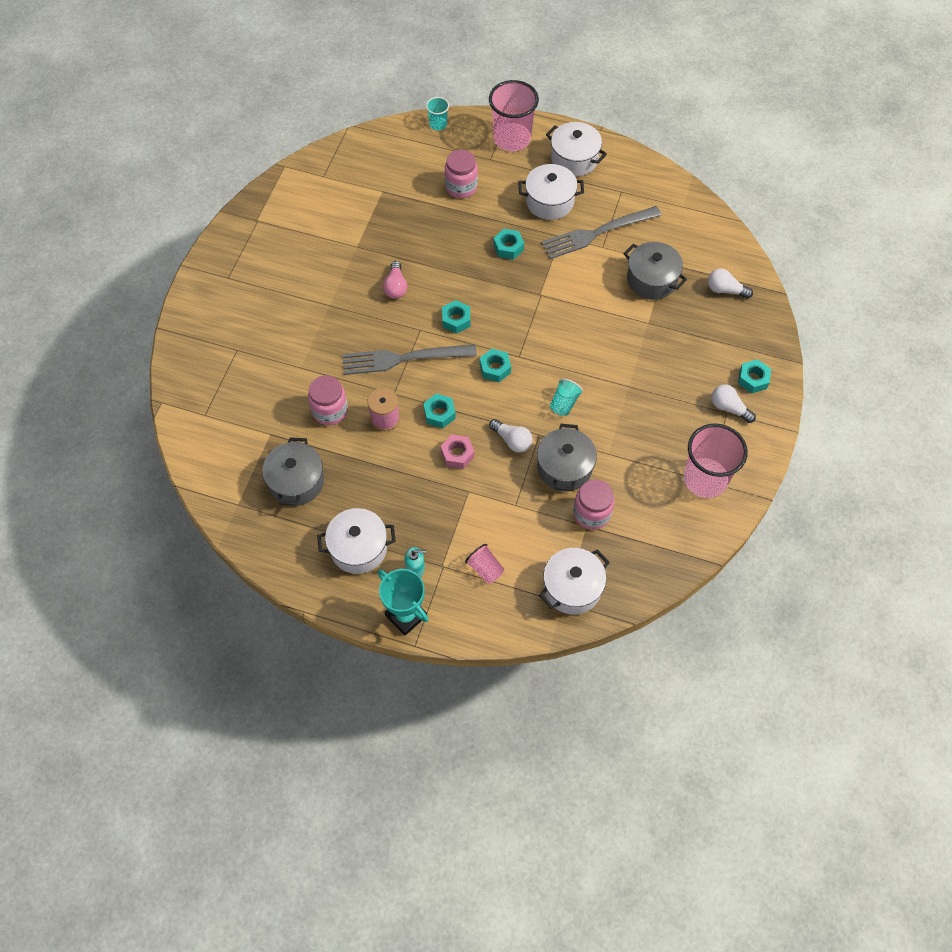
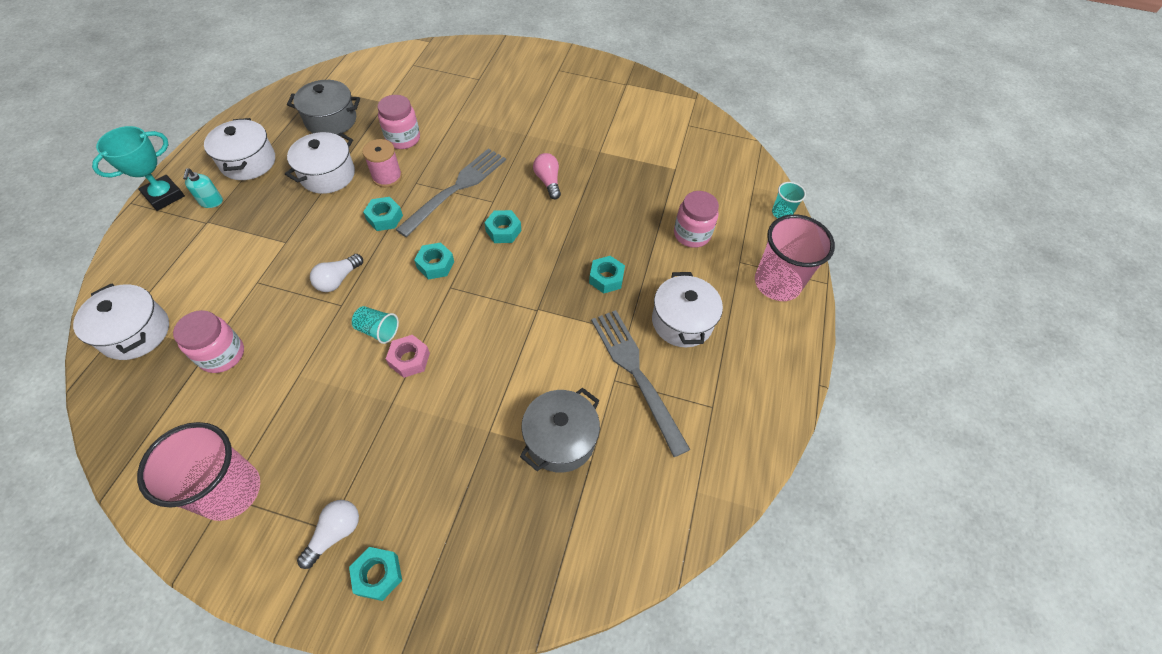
camera: 85 degrees right, 5 degrees down
grey fork [342,344,477,375] -> grey fork turned 45 degrees clockwise [396,148,506,237]
pink light bulb [383,261,407,299] -> pink light bulb turned 75 degrees clockwise [533,153,561,199]
pink nut [440,435,475,469] -> pink nut moved to [386,335,430,378]
pink cup [465,544,504,584] -> none
grey pot [537,424,597,492] -> none
white pot [546,122,607,176] -> white pot moved to [285,132,355,194]
white light bulb [708,268,753,299] -> none

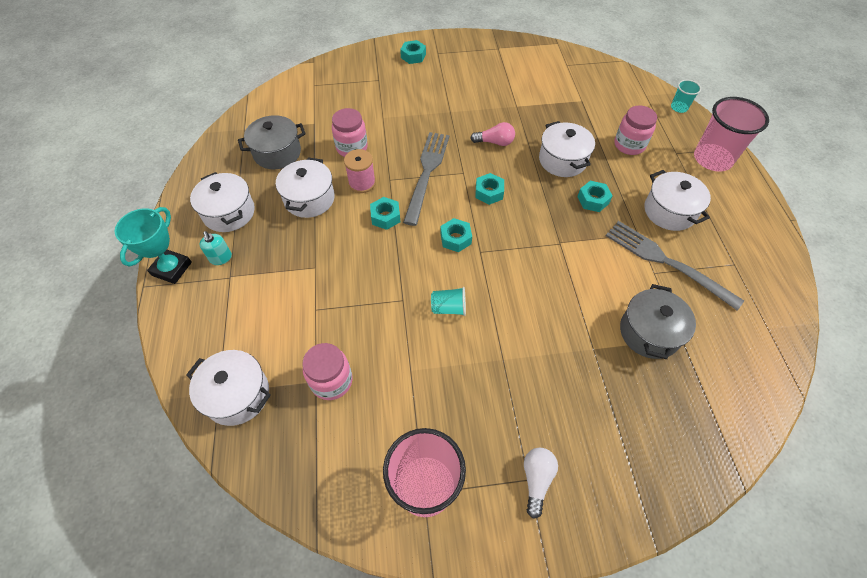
camera: 20 degrees left, 0 degrees up
white light bulb [310,254,363,292] -> none
turquoise nut [349,547,402,601] -> turquoise nut moved to [400,40,426,64]
pink nut [386,335,430,378] -> none
pink light bulb [533,153,561,199] -> pink light bulb turned 135 degrees clockwise [470,122,515,146]
none -> white pot [539,121,595,177]

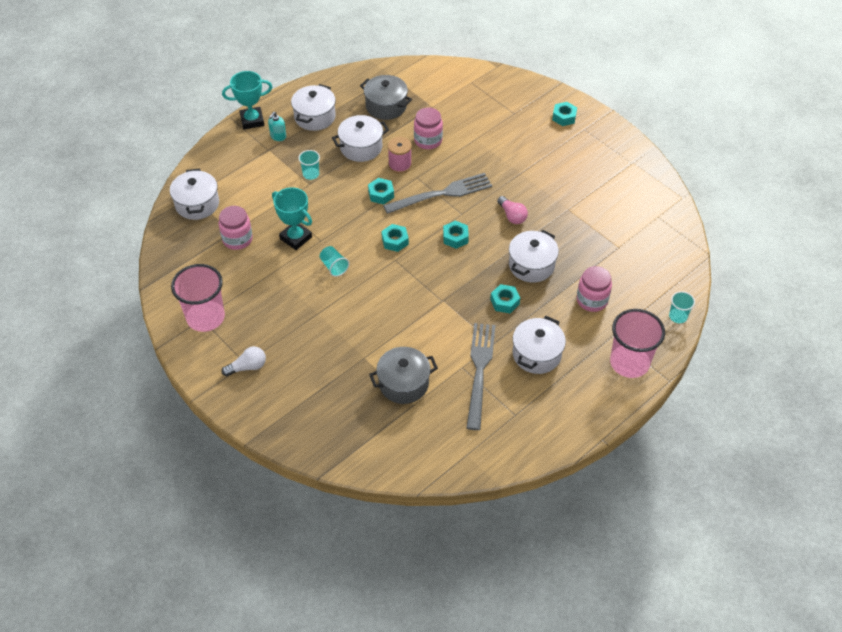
camera: 55 degrees right, 5 degrees down
none -> turquoise trophy [272,187,312,250]
none -> turquoise cup [298,150,320,180]

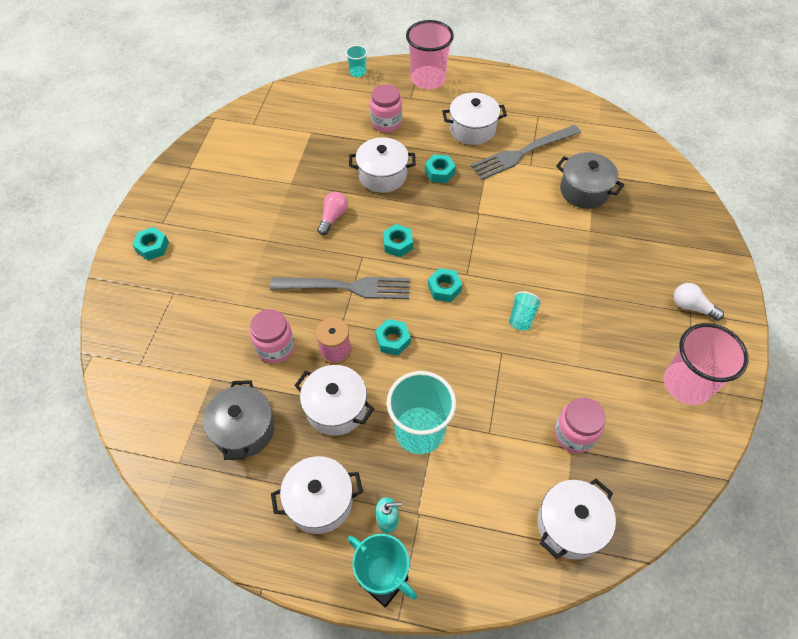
camera: 125 degrees left, 5 degrees up
turquoise trophy [272,187,312,250] -> none
turquoise cup [298,150,320,180] -> turquoise cup [387,371,456,454], size x2.09
grey fork [383,173,492,214] -> grey fork turned 150 degrees clockwise [270,277,410,299]

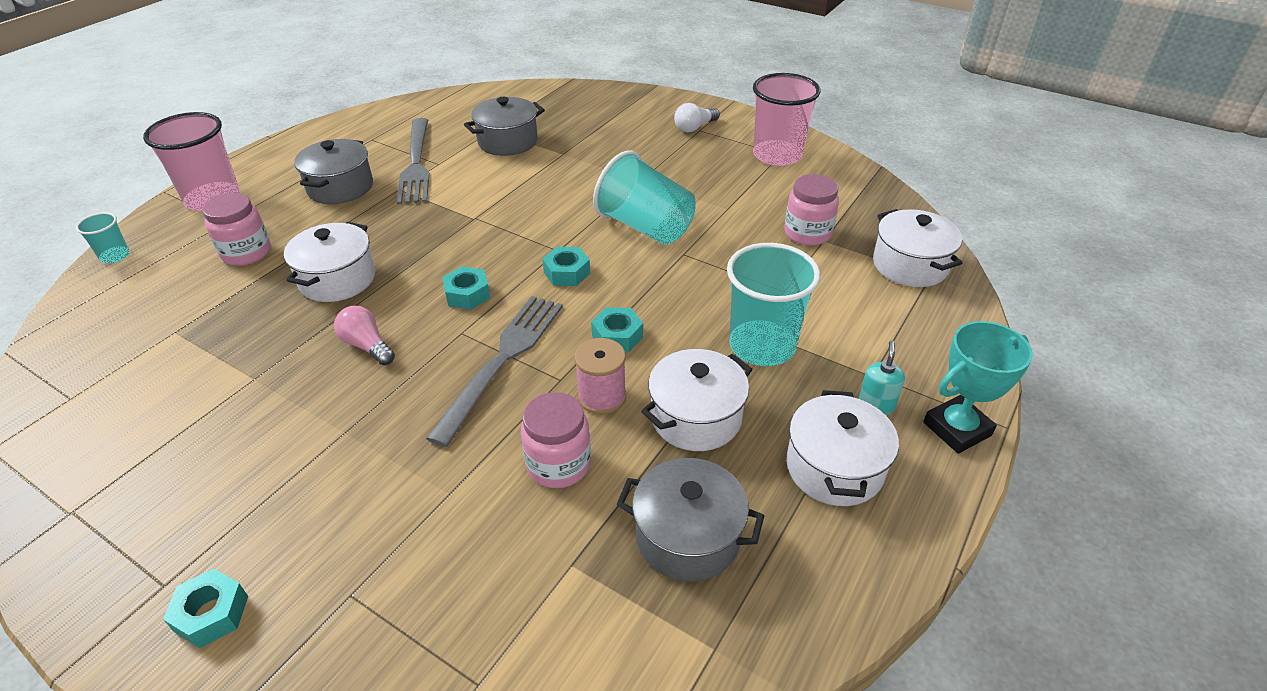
camera: 70 degrees left, 15 degrees down
turquoise nut [425,154,456,183] -> none
white pot [442,93,507,145] -> grey pot [294,139,373,204]
turquoise cup [509,291,541,331] -> turquoise cup [593,150,696,245], size x2.09

